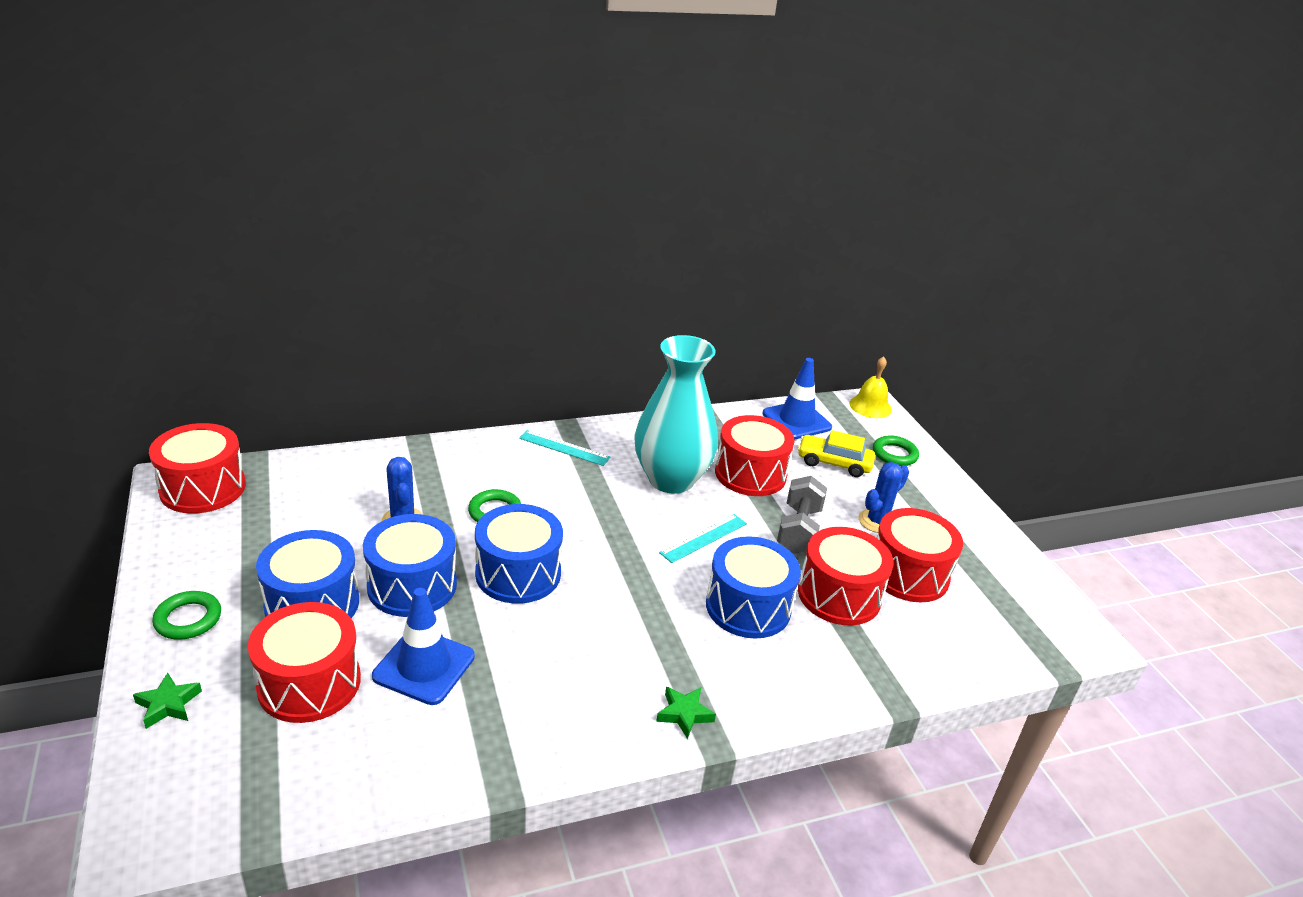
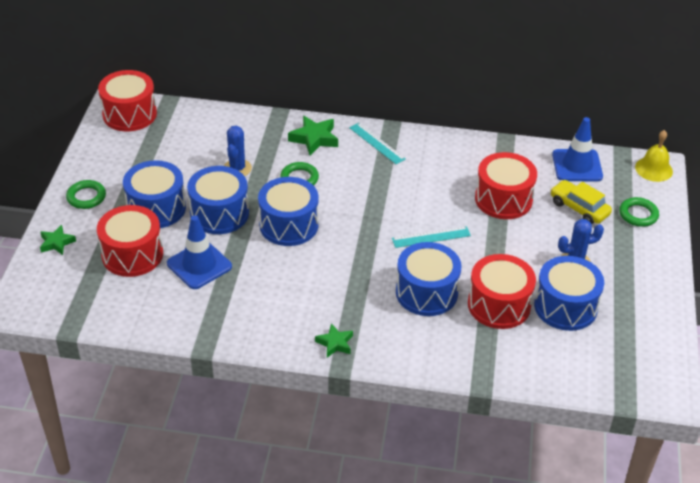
camera: 30 degrees right, 10 degrees up
turquoise vase [635,335,718,494] -> none
grey dumbbell [777,476,827,554] -> none
red drum [876,508,963,602] -> blue drum [534,256,604,331]
none -> green star [288,116,338,155]

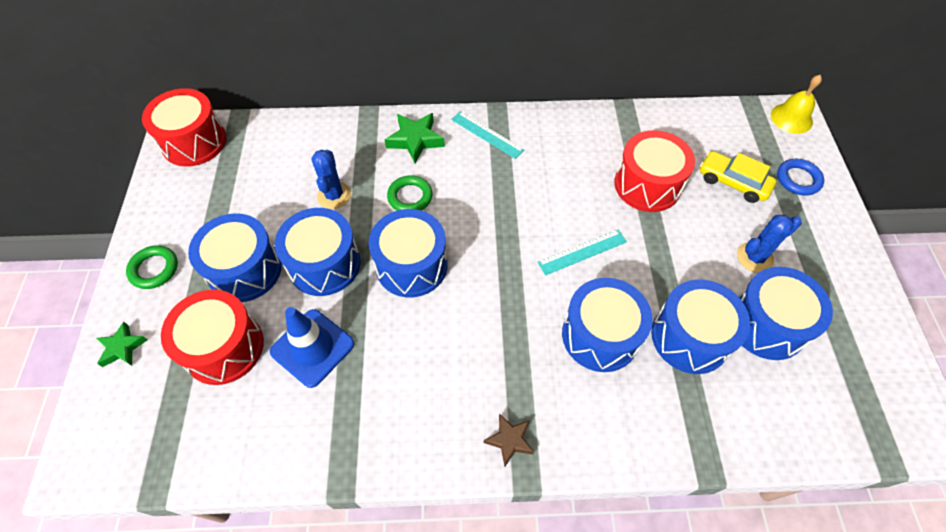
camera: 10 degrees left, 15 degrees up
green star [315,323,353,357] -> brown star [484,413,534,466]
red drum [468,254,536,329] -> blue drum [651,279,750,374]
blue traffic cone [552,117,603,182] -> none
green ring [619,197,659,227] -> blue ring [777,159,824,196]

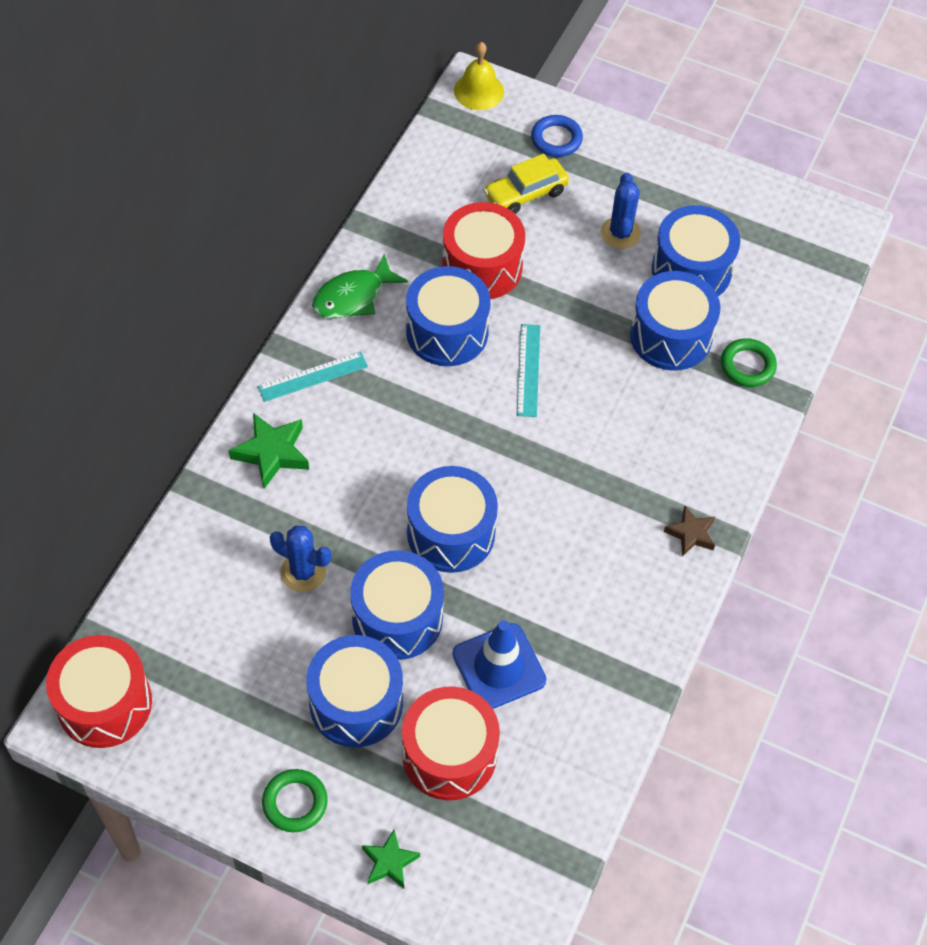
camera: 65 degrees left, 0 degrees up
green ring [387,175,433,211] -> green ring moved to [721,338,777,387]
blue drum [562,278,653,372] -> blue drum moved to [406,266,491,366]
none -> green fish [312,253,408,319]

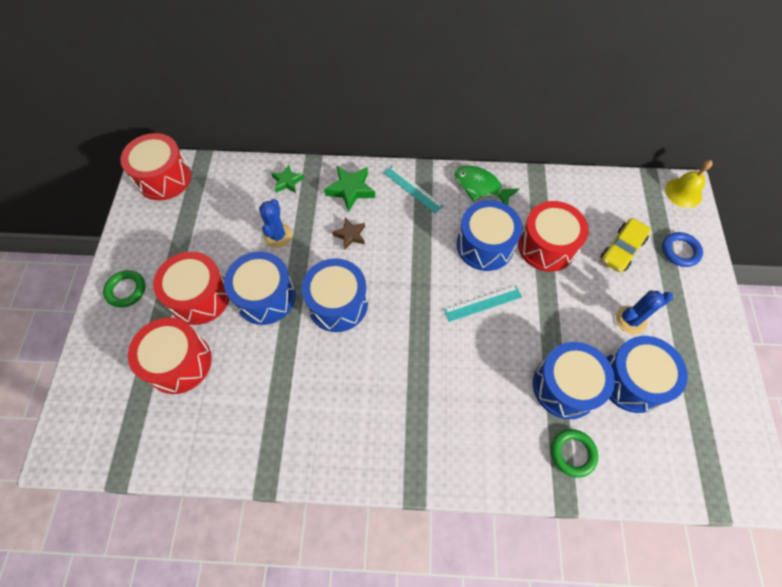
camera: 70 degrees right, 5 degrees up
blue drum [306,635,403,747] -> red drum [153,251,230,325]
green star [362,830,420,888] -> green star moved to [271,165,304,193]
blue traffic cone [453,620,547,709] -> none
yellow car [484,153,569,214] -> yellow car turned 90 degrees counterclockwise [601,218,651,272]
brown star [664,506,715,557] -> brown star moved to [332,218,365,250]

